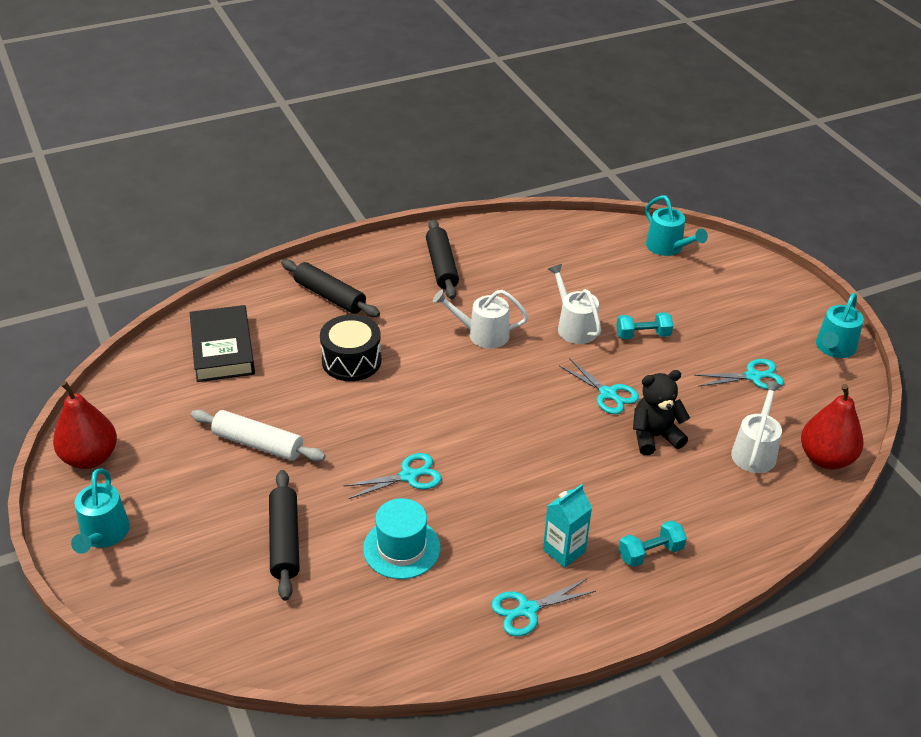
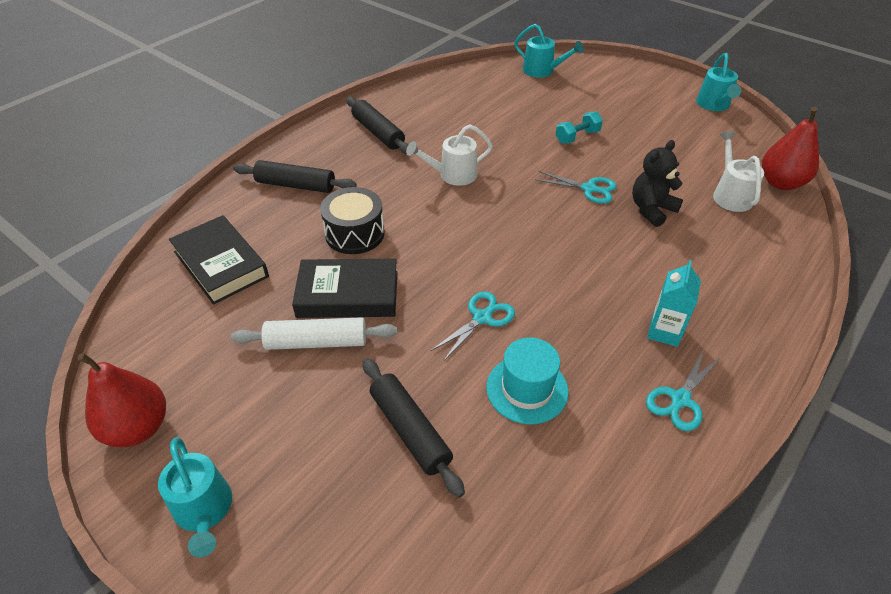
camera: 25 degrees left, 5 degrees up
white watering can [548,264,601,344] -> none
turquoise dumbbell [619,520,687,567] -> none
turquoise scissors [694,359,784,389] -> none
none -> black book [292,259,397,318]

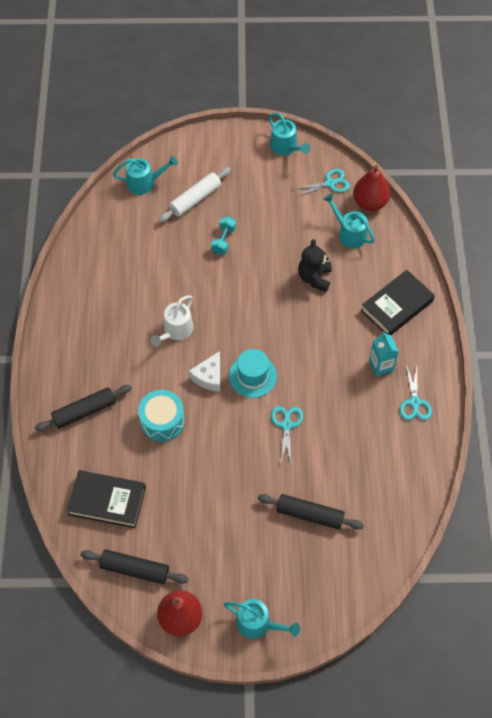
camera: 40 degrees left, 15 degrees up
white rolling pin [231,317,397,350] -> white rolling pin moved to [159,167,231,222]
black book [292,259,397,318] -> black book moved to [361,270,435,335]
black drum [320,187,385,254] -> turquoise drum [138,390,185,442]
black rolling pin [346,97,409,154] -> black rolling pin moved to [80,550,189,584]
turquoise hat [486,337,568,424] -> turquoise hat moved to [229,349,277,398]
turquoise scissors [534,171,616,204] -> turquoise scissors moved to [294,169,350,197]
white watering can [713,131,764,212] -> turquoise watering can [323,193,375,248]
none -> white cheese [189,351,220,391]

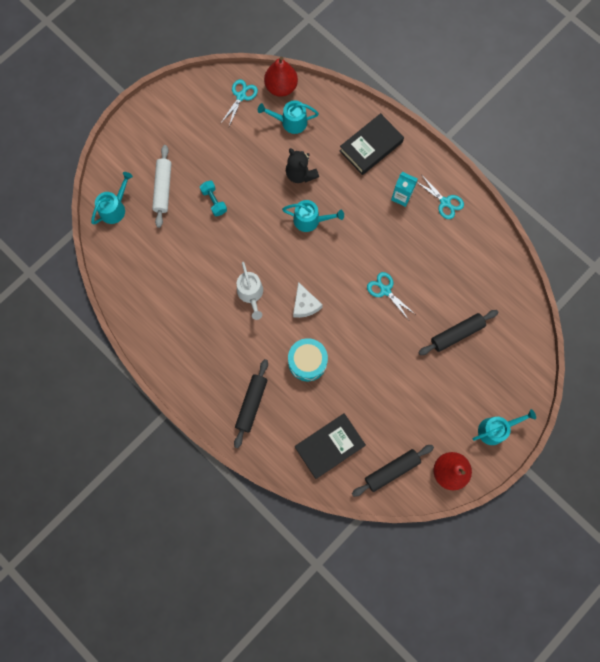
camera: 45 degrees left, 15 degrees up
turquoise hat [229,349,277,398] -> none
turquoise watering can [269,113,310,155] -> turquoise watering can moved to [282,200,344,232]
black book [361,270,435,335] -> black book turned 45 degrees clockwise [340,113,404,175]

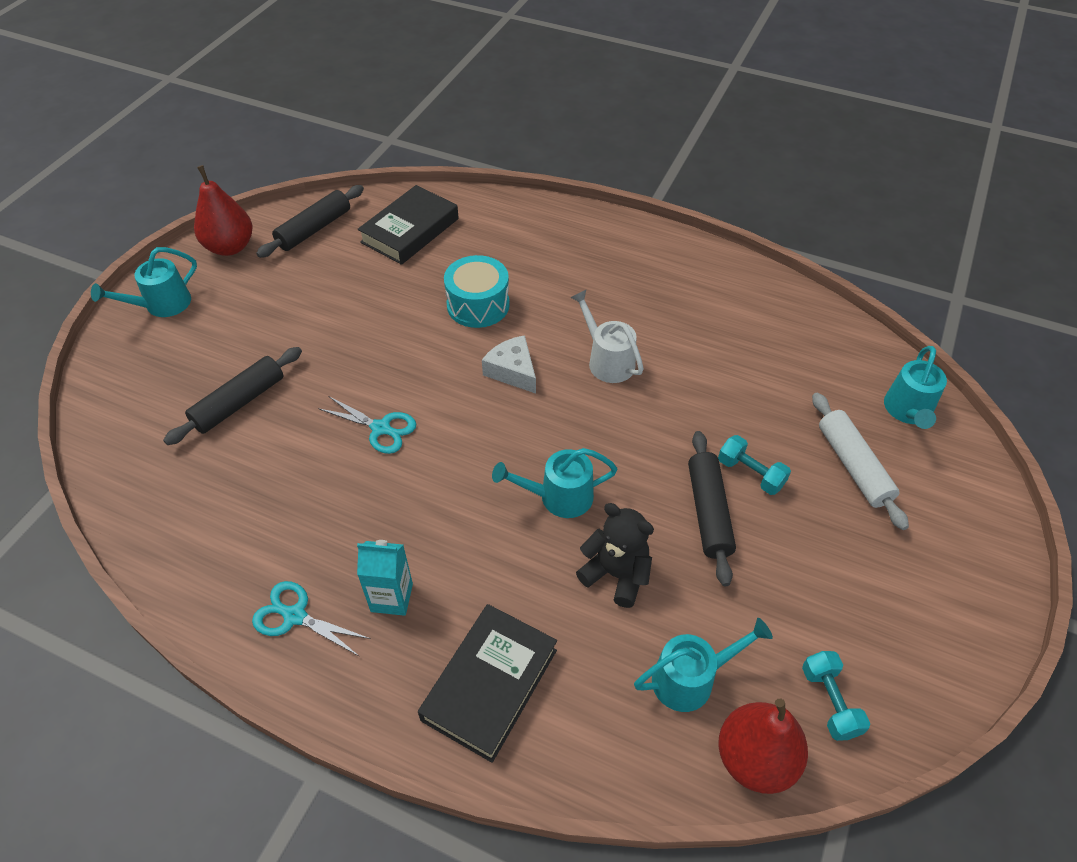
camera: 160 degrees right, 25 degrees down
turquoise scissors [221,79,258,126] -> turquoise dumbbell [802,651,870,741]
black rolling pin [234,359,268,448] -> black rolling pin moved to [688,431,736,587]

